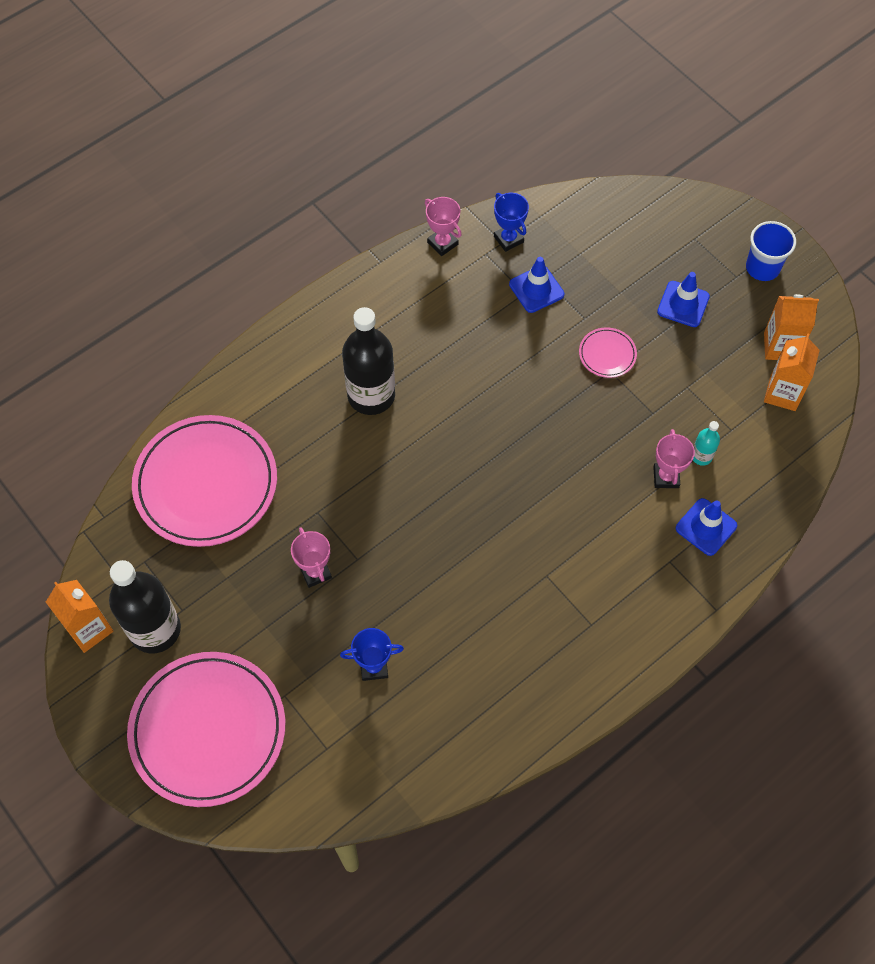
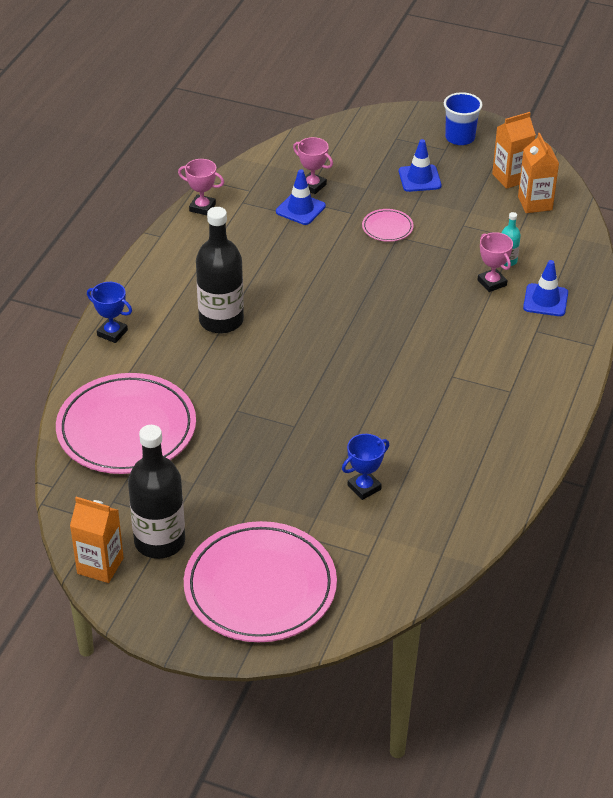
camera: 30 degrees left, 20 degrees down
pink trophy [291,527,332,588] -> pink trophy moved to [293,137,333,194]
blue trophy [494,193,529,252] -> blue trophy moved to [87,282,132,343]

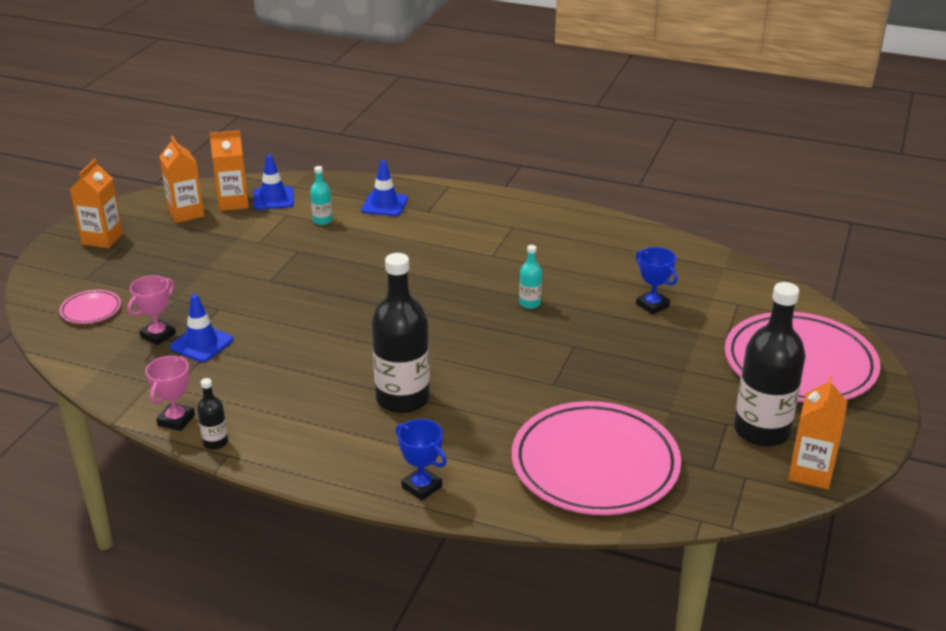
camera: 90 degrees left, 10 degrees down
blue trophy [87,282,132,343] -> blue trophy turned 75 degrees counterclockwise [396,419,447,501]
pink plate [362,209,414,242] -> pink plate moved to [59,290,121,324]
blue traffic cone [399,139,442,192] -> blue traffic cone moved to [253,154,294,210]
blue cup [444,92,483,145] -> orange carton [70,159,123,248]
pink trophy [477,232,513,292] -> none
none -> black bottle [197,378,228,450]
none -> turquoise bottle [519,245,542,309]

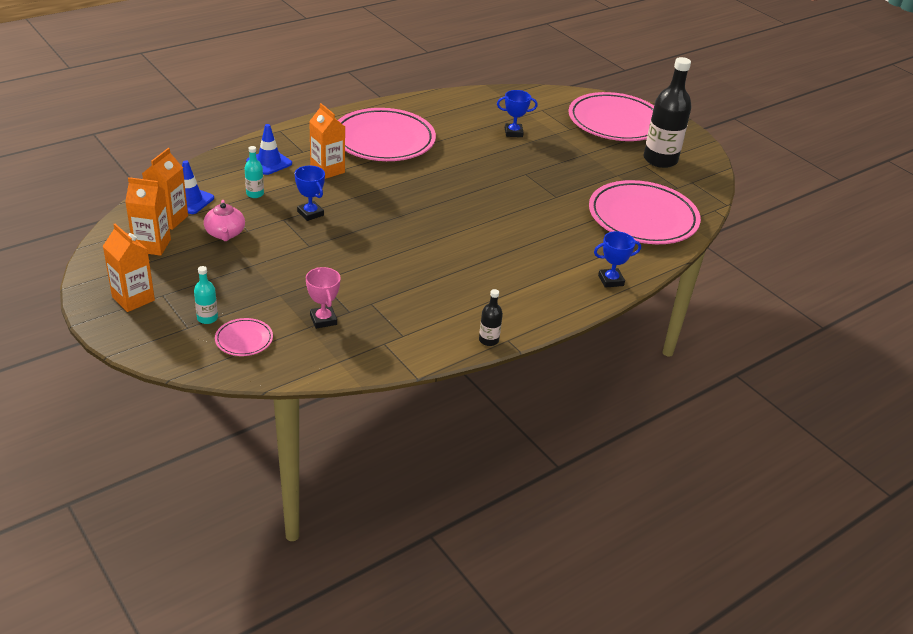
camera: 60 degrees left, 5 degrees up
pink trophy [146,356,195,431] -> none
blue traffic cone [170,294,233,362] -> none
black bottle [371,253,430,413] -> none
turquoise bottle [519,245,542,309] -> turquoise bottle moved to [194,266,218,324]
orange carton [788,376,848,489] -> orange carton moved to [309,103,345,179]
none -> pink teapot [204,200,245,241]
none -> blue trophy [295,166,325,221]
none -> pink plate [338,108,436,161]

